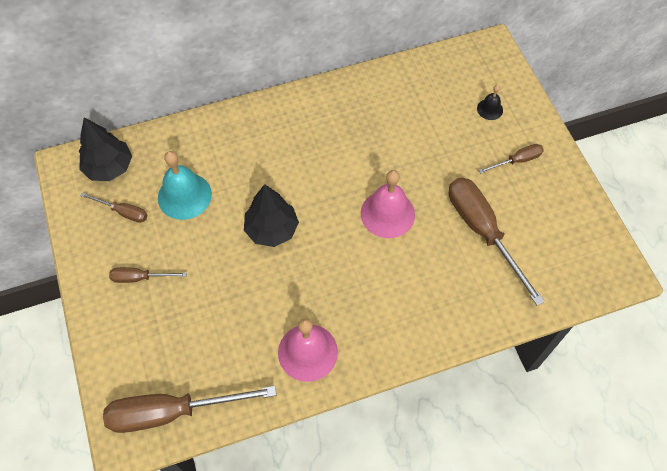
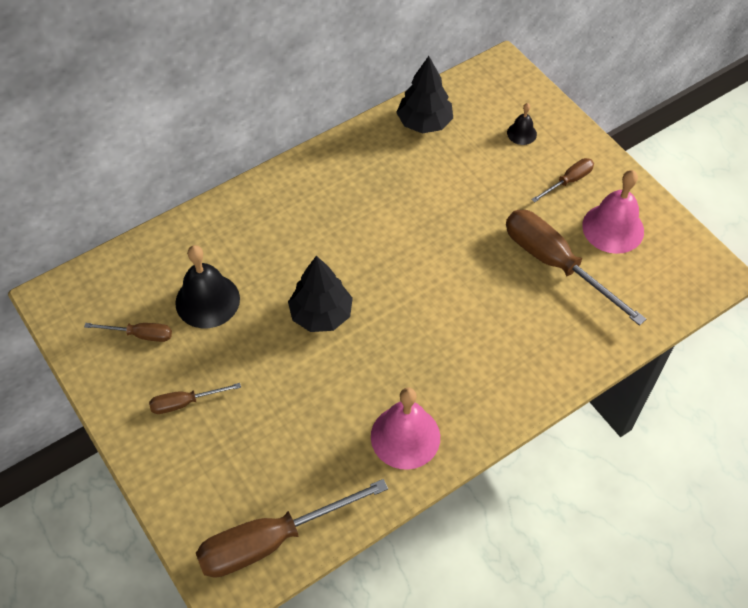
camera: 15 degrees left, 5 degrees down
black tree [79,118,132,181] -> black tree moved to [396,56,453,133]
turquoise bell [158,151,212,220] -> black bell [175,245,240,328]
pink bell [361,170,415,238] -> pink bell moved to [582,170,644,254]

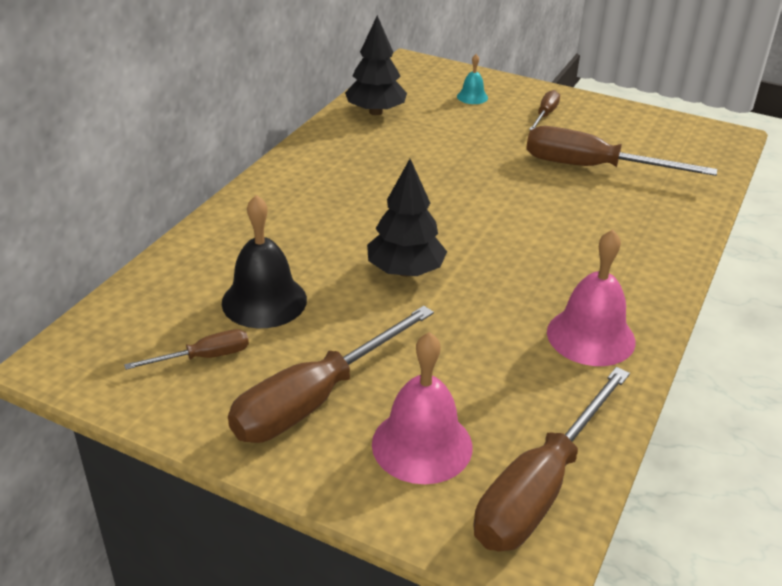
camera: 30 degrees left, 20 degrees down
brown screwdriver [149,383,241,414] -> brown screwdriver [228,306,434,443], size x2.03
black bell [507,103,537,145] -> turquoise bell [457,54,488,104]
pink bell [582,170,644,254] -> pink bell moved to [372,332,472,484]

